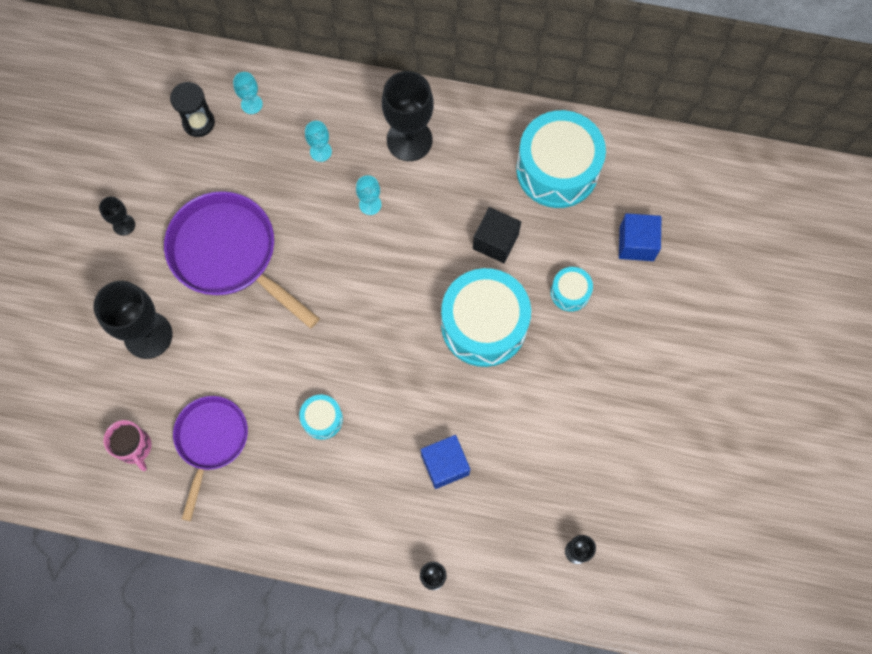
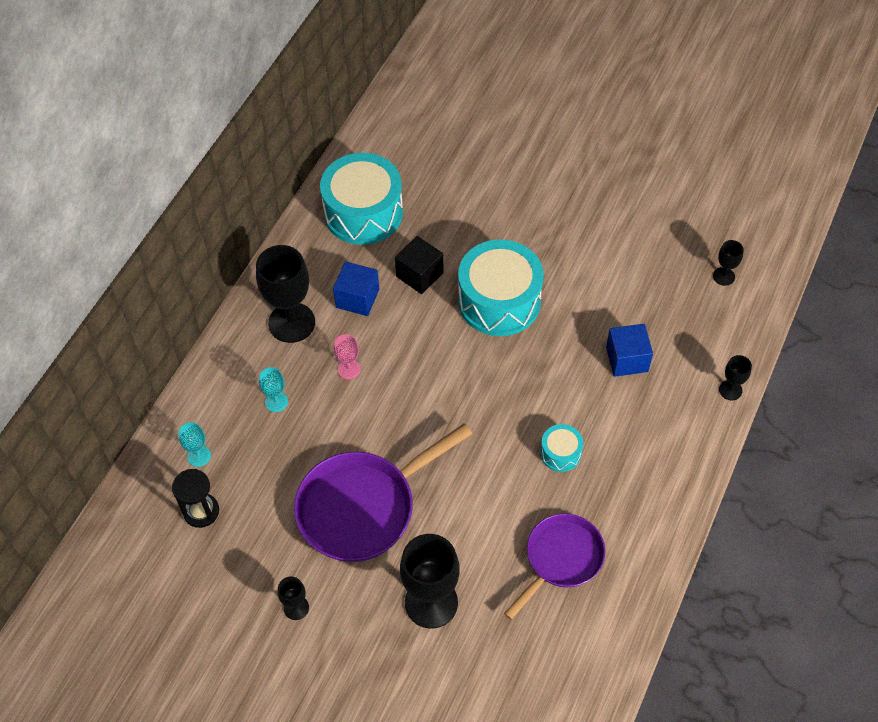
camera: 75 degrees left, 15 degrees down
pink mug [104,420,151,471] -> none
purple pan [173,396,248,521] -> purple pan turned 105 degrees clockwise [504,513,605,620]
turquoise goblet [356,175,381,215] -> pink goblet [334,334,361,379]
turquoise drum [551,267,593,312] -> none
blue cube [619,213,662,261] -> blue cube moved to [333,261,379,316]

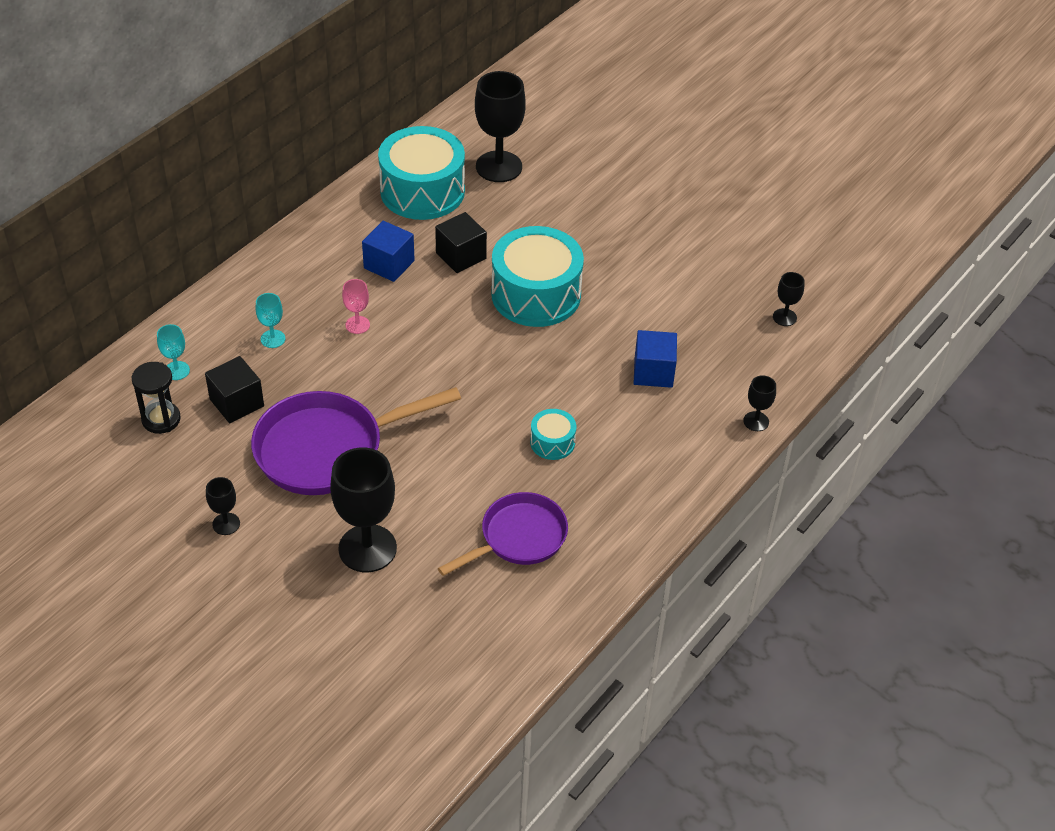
camera: 10 degrees right, 10 degrees down
black goblet [256,245,315,343] -> black goblet moved to [475,71,526,182]
none -> black cube [205,356,264,423]

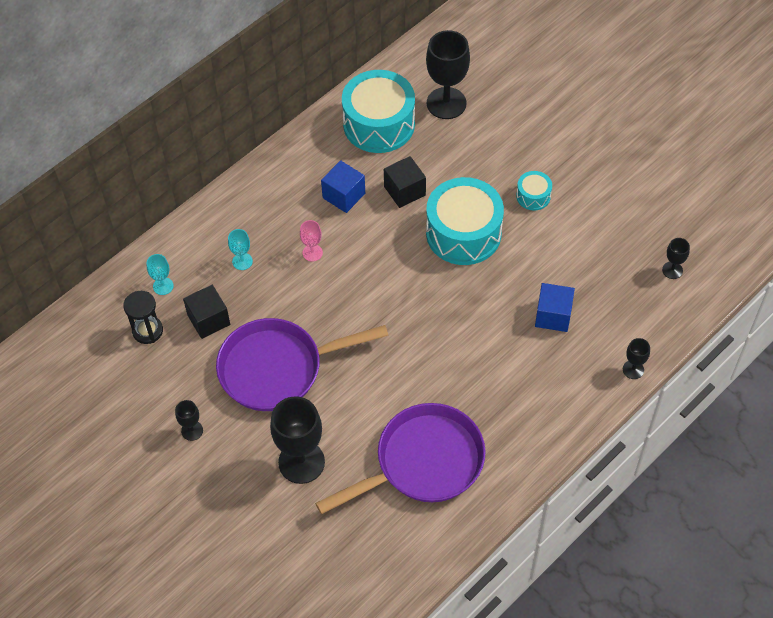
camera: 10 degrees right, 10 degrees up
purple pan [438,492,568,576] -> purple pan [315,403,486,514], size x1.54
turquoise drum [530,409,576,460] -> turquoise drum moved to [516,171,552,211]

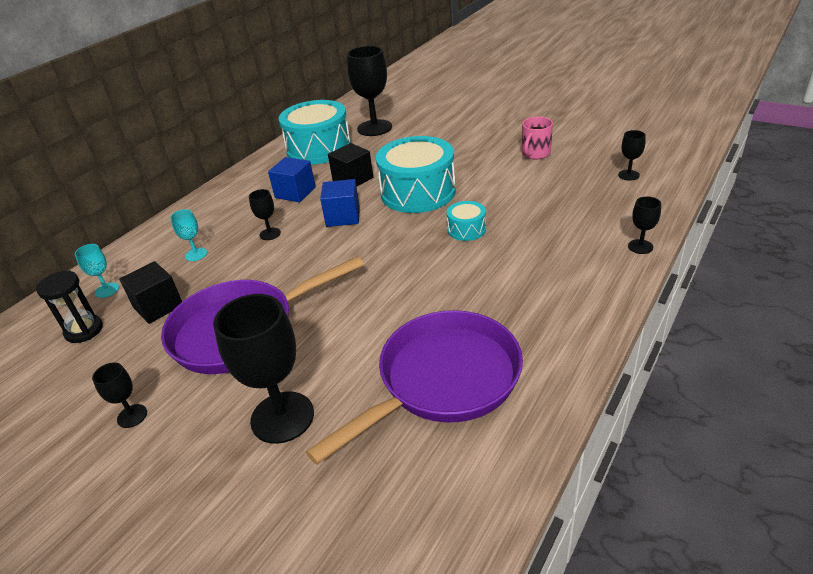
camera: 10 degrees left, 20 degrees down
pink goblet [300,220,323,261] -> black goblet [249,189,281,240]
turquoise drum [516,171,552,211] -> turquoise drum moved to [447,201,486,241]
blue cube [535,283,575,332] -> blue cube moved to [320,179,360,227]
none -> pink mug [522,117,553,159]

